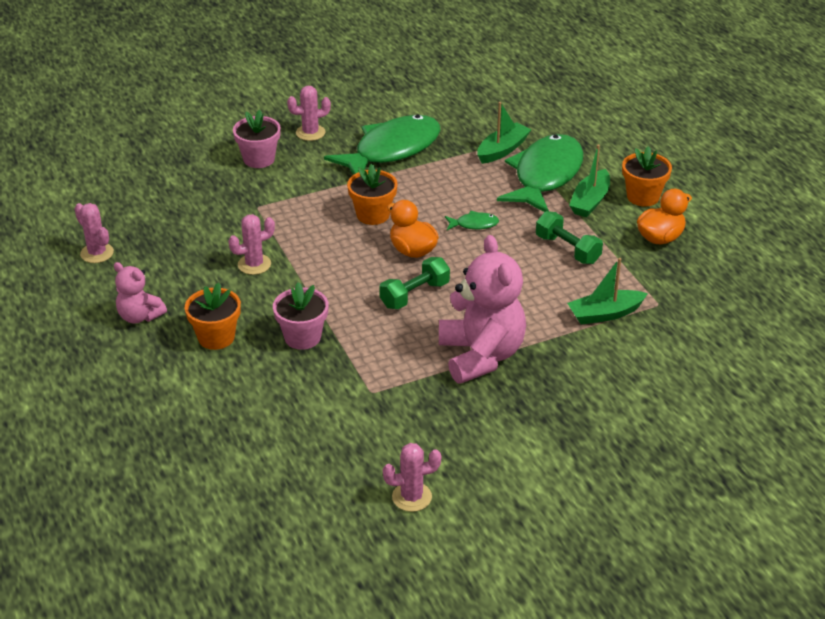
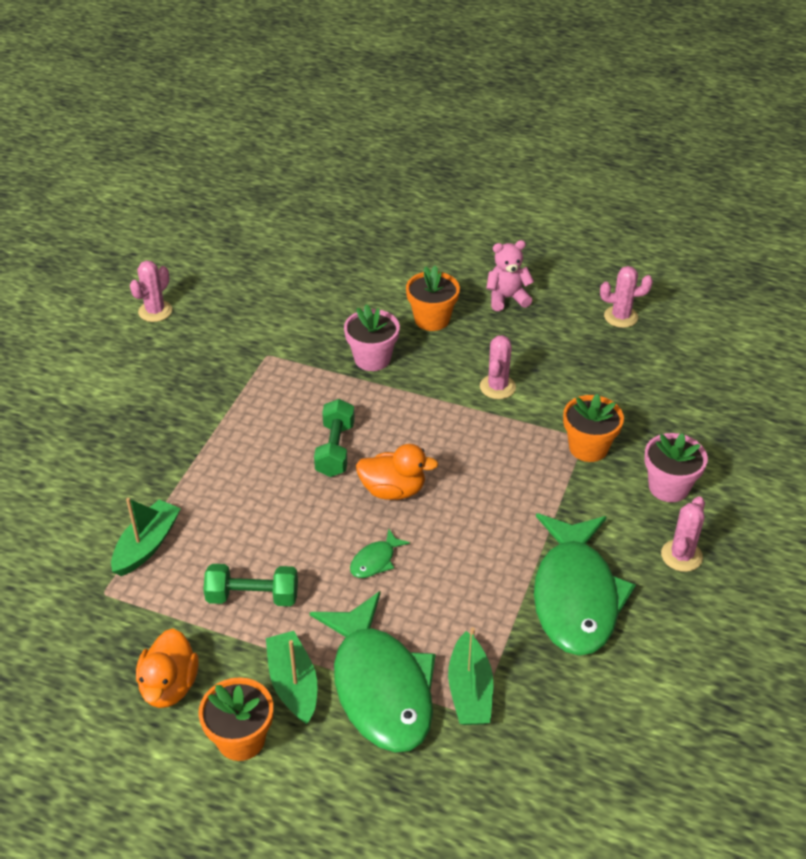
camera: 135 degrees right, 5 degrees up
orange flower pot [347,164,398,225] -> orange flower pot moved to [563,394,624,462]
pink teddy bear [439,235,526,384] -> none

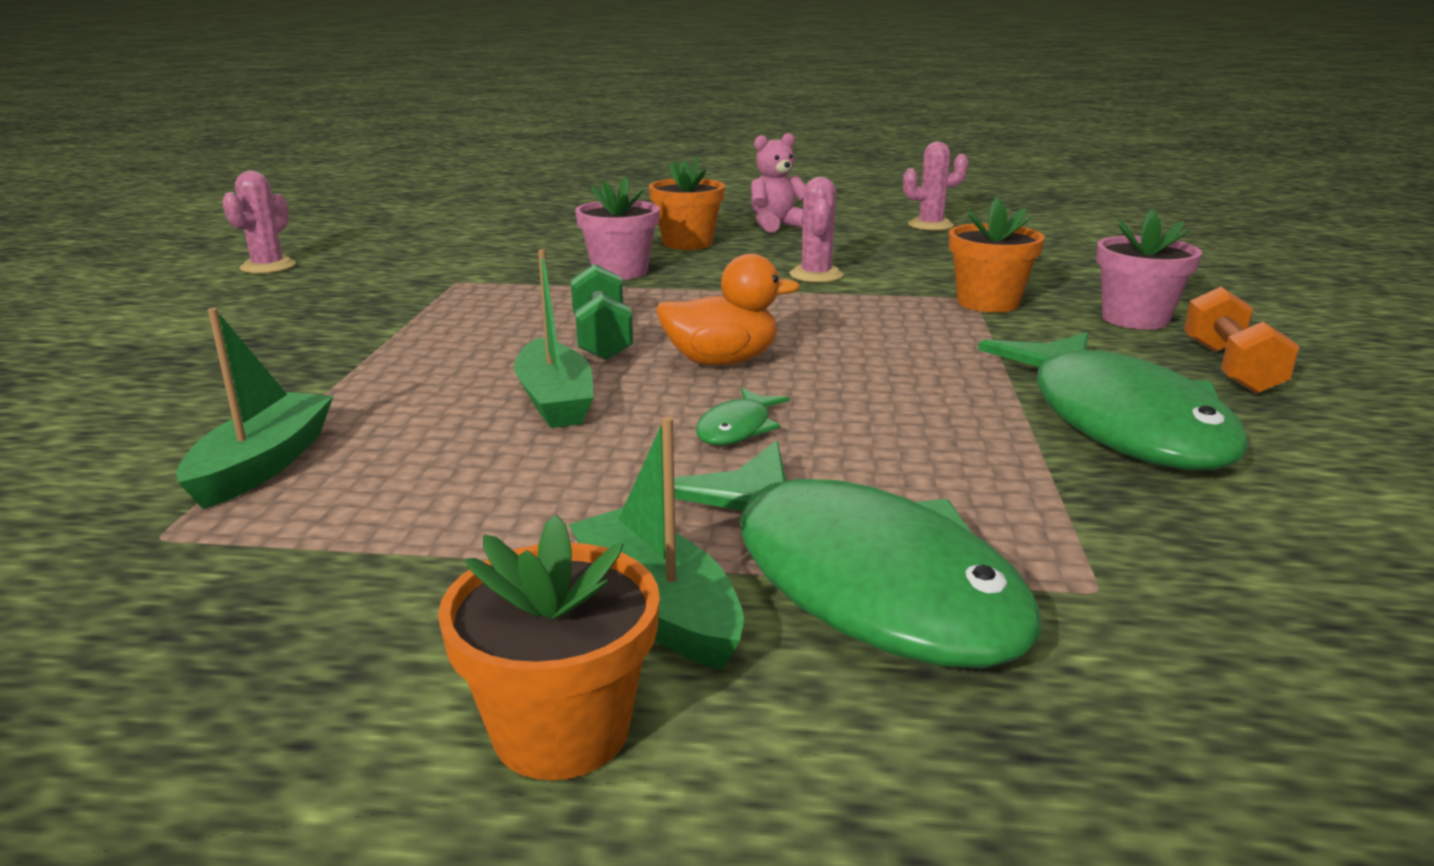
camera: 15 degrees left, 20 degrees down
orange duck [136,628,199,708] -> none
green dumbbell [203,564,298,606] -> none
green boat [448,627,493,725] -> green boat moved to [514,249,594,428]
pink cactus [661,496,705,572] -> orange dumbbell [1184,287,1300,394]

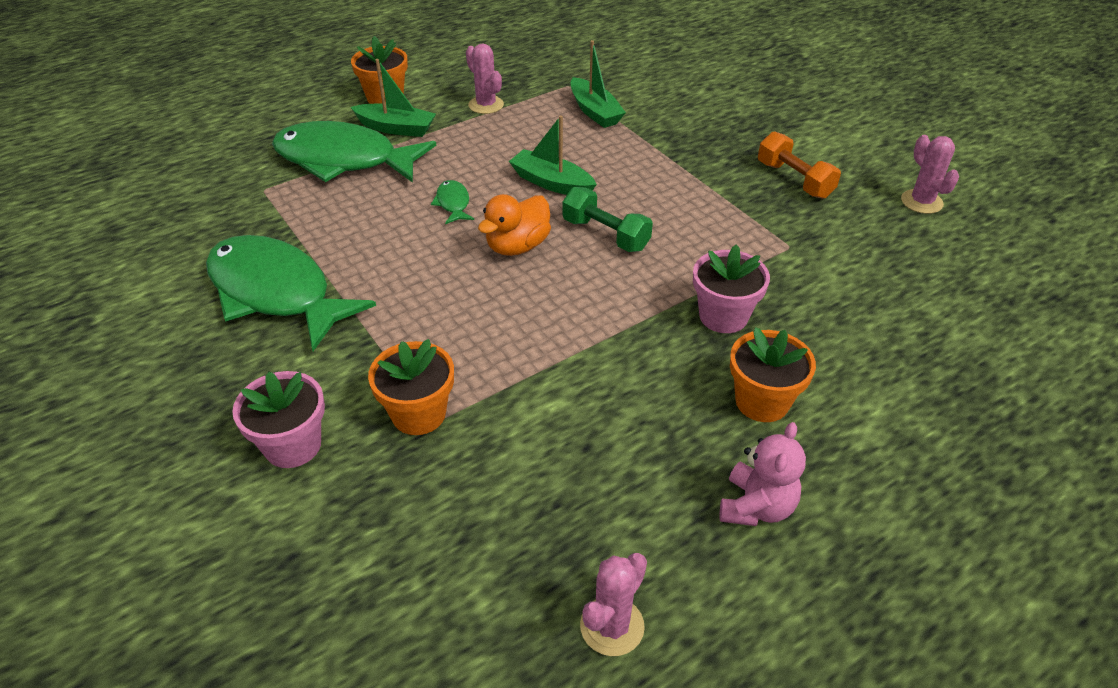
camera: 140 degrees right, 20 degrees up
pink cactus [790,177,843,283] -> pink cactus moved to [466,43,504,114]
orange dumbbell [1184,287,1300,394] -> orange dumbbell moved to [758,131,841,199]

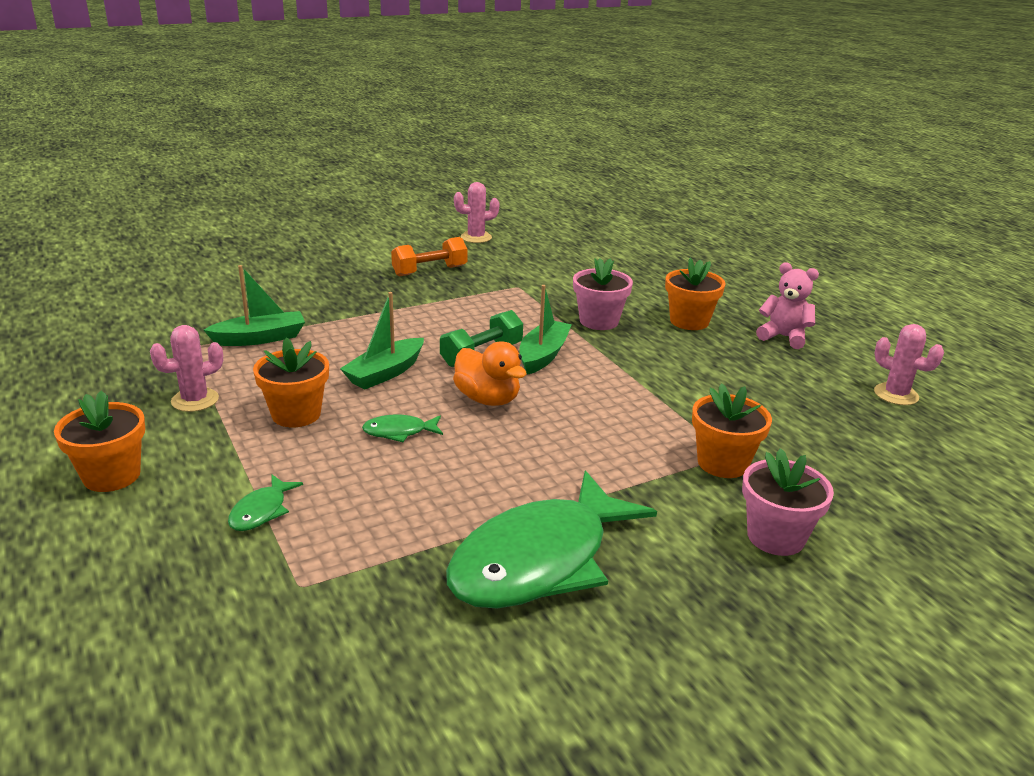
camera: 85 degrees left, 15 degrees down
green fish [272,121,437,183] -> green fish [228,475,303,531], size x0.40
green boat [351,59,436,137] -> green boat moved to [519,285,572,375]
none -> orange flower pot [253,337,329,427]

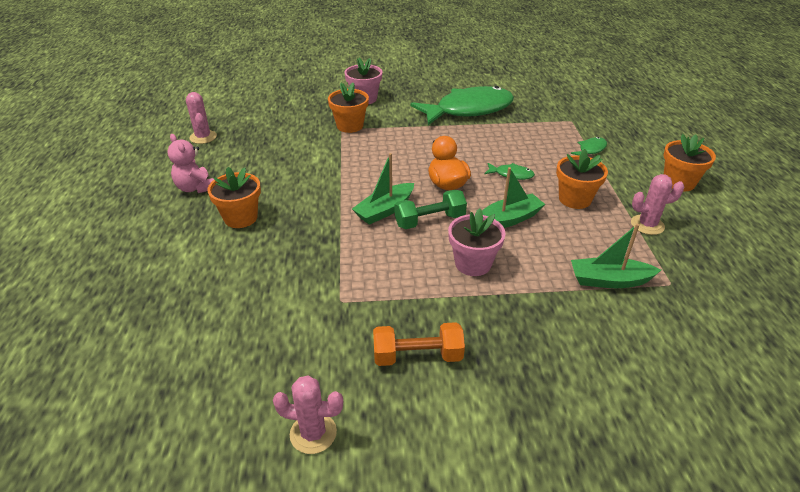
camera: 155 degrees left, 10 degrees up
pink flower pot [573,258,633,330] -> pink flower pot moved to [448,208,506,276]

